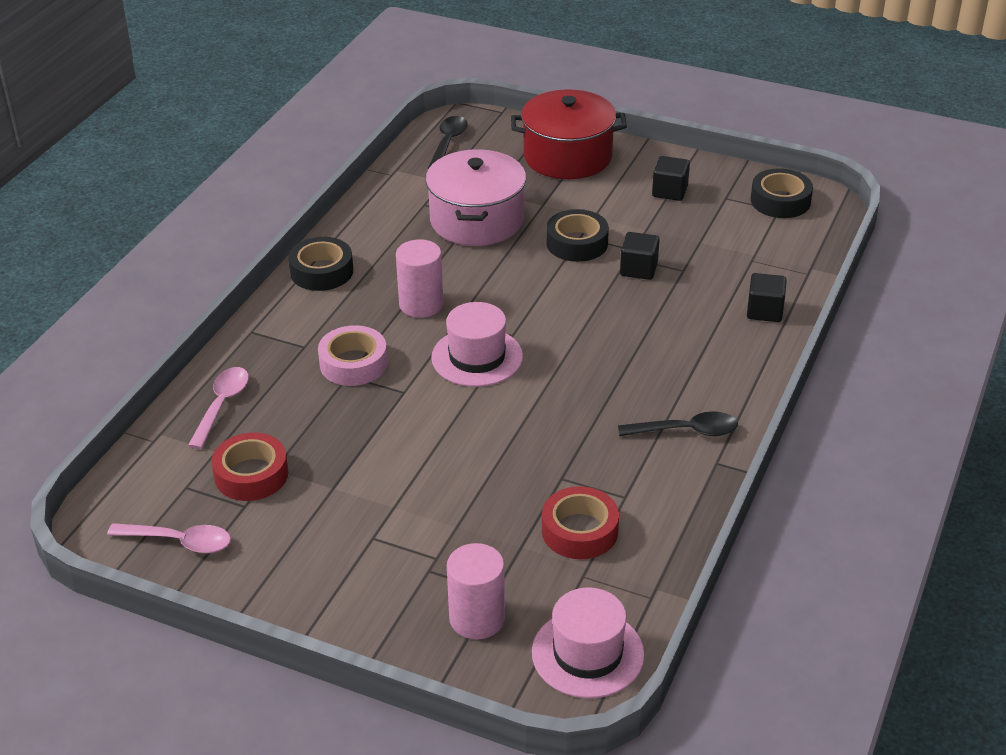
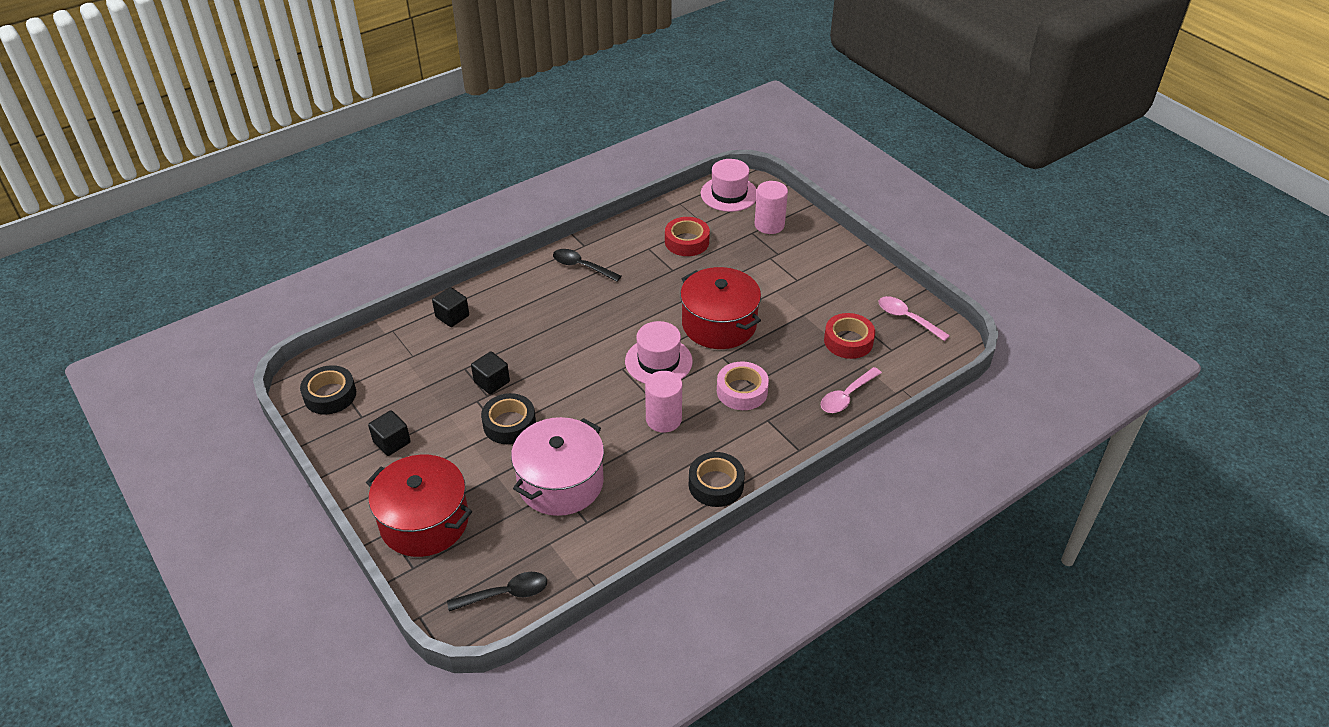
camera: 150 degrees left, 5 degrees up
black spoon [428,116,468,169] -> black spoon turned 150 degrees counterclockwise [447,572,547,611]
none -> red pot [680,267,761,349]

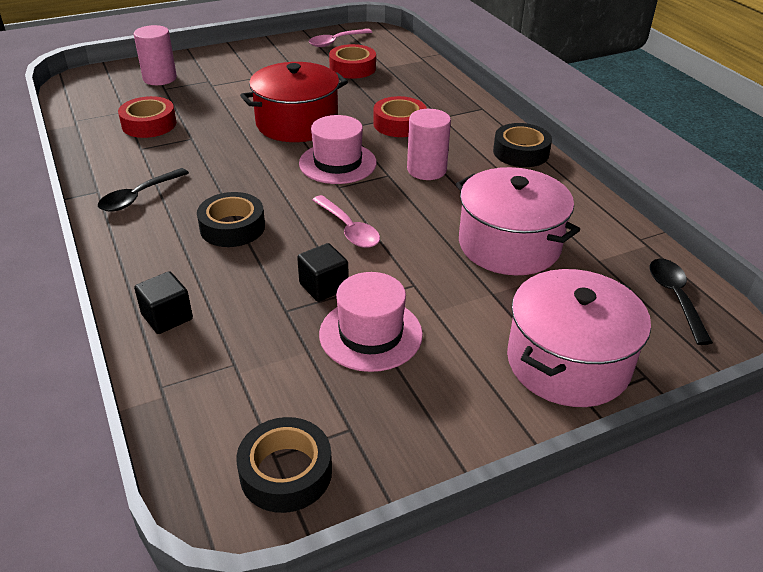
camera: 80 degrees left, 5 degrees down
red pot [366,455,472,557] -> pink pot [507,269,651,407]
black cube [368,410,411,456] -> none
black tape [481,393,536,444] -> black tape moved to [197,192,265,247]
pink hat [701,159,757,212] -> pink hat moved to [319,272,423,372]
pink tape [717,361,769,410] -> red tape [373,96,427,137]
pink spoon [821,367,882,413] -> pink spoon moved to [312,195,380,248]

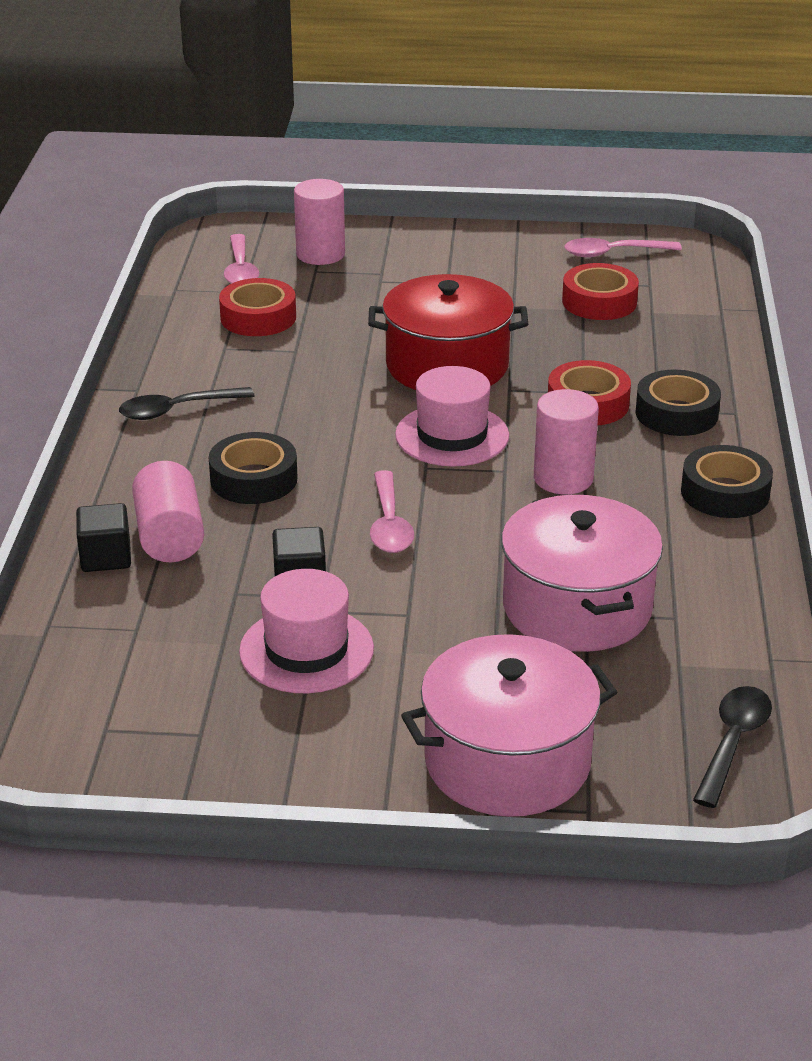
camera: 30 degrees right, 5 degrees down
black tape [236,417,332,513] -> black tape moved to [635,370,721,436]
none -> pink cylinder [132,461,204,562]
none -> pink spoon [224,234,259,284]

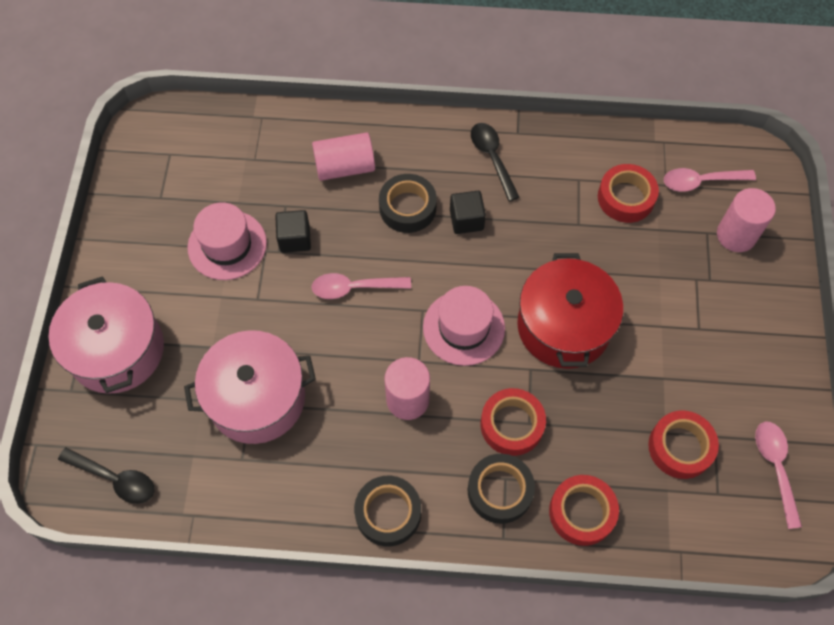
camera: 90 degrees right, 30 degrees up
black cube [76,503,131,572] -> black cube moved to [450,191,486,234]
none -> red tape [549,475,619,546]

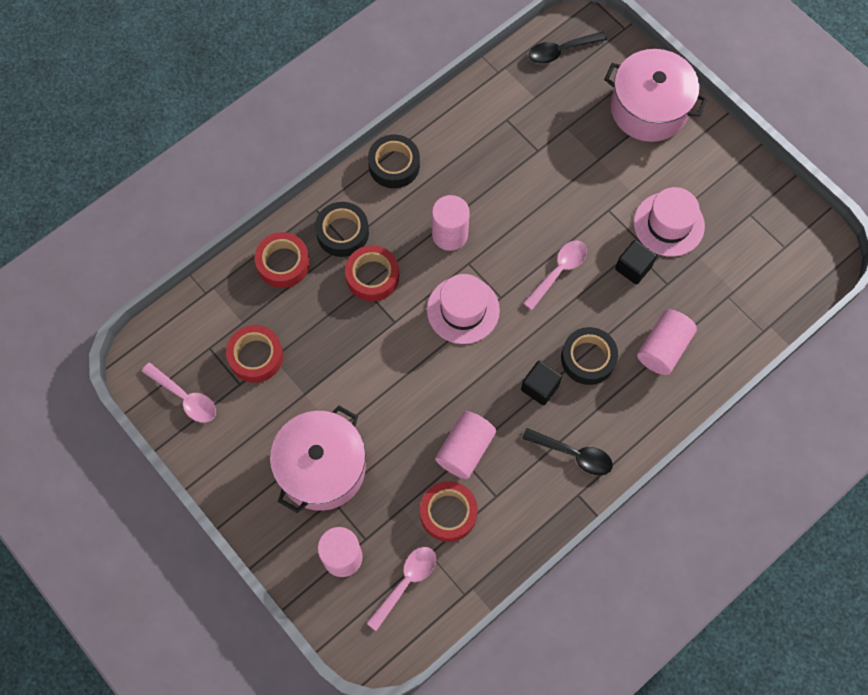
camera: 135 degrees right, 5 degrees up
pink pot [184,330,316,444] -> pink pot moved to [270,405,366,513]
red pot [517,253,623,369] -> none
none -> pink cylinder [435,411,496,479]

